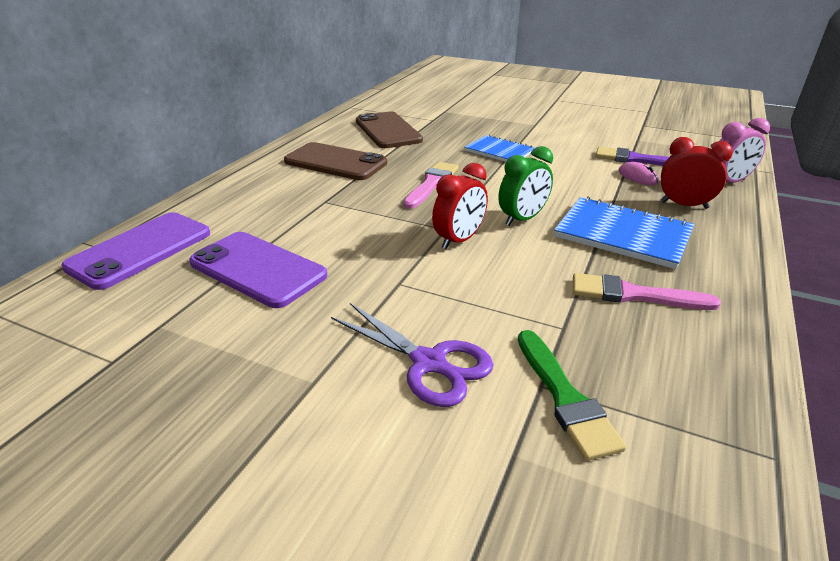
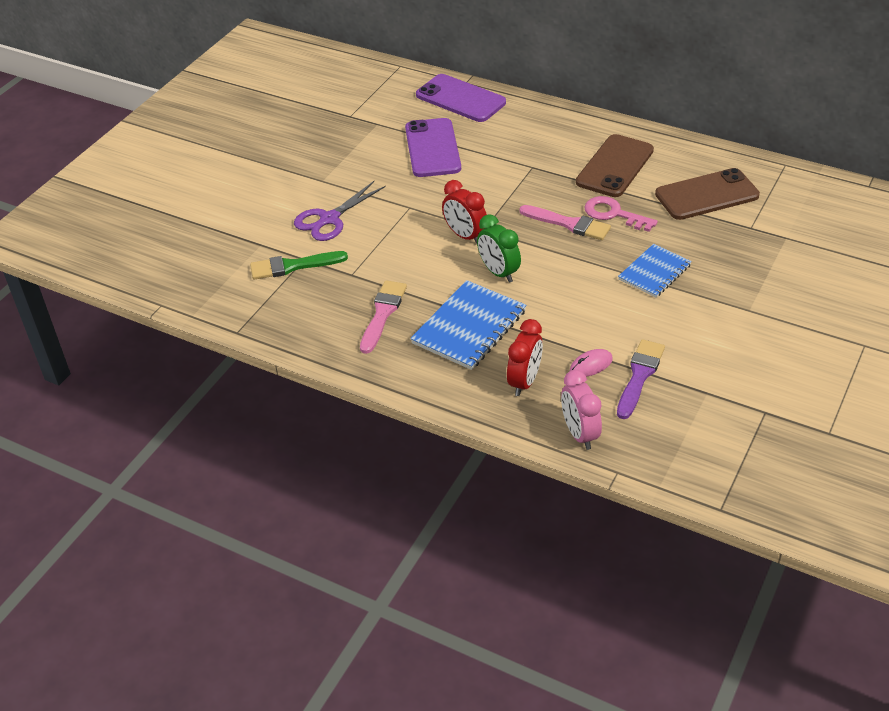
camera: 95 degrees right, 10 degrees up
purple phone [189,232,327,308] -> purple phone turned 45 degrees counterclockwise [405,118,461,177]
none -> pink key [584,196,658,232]

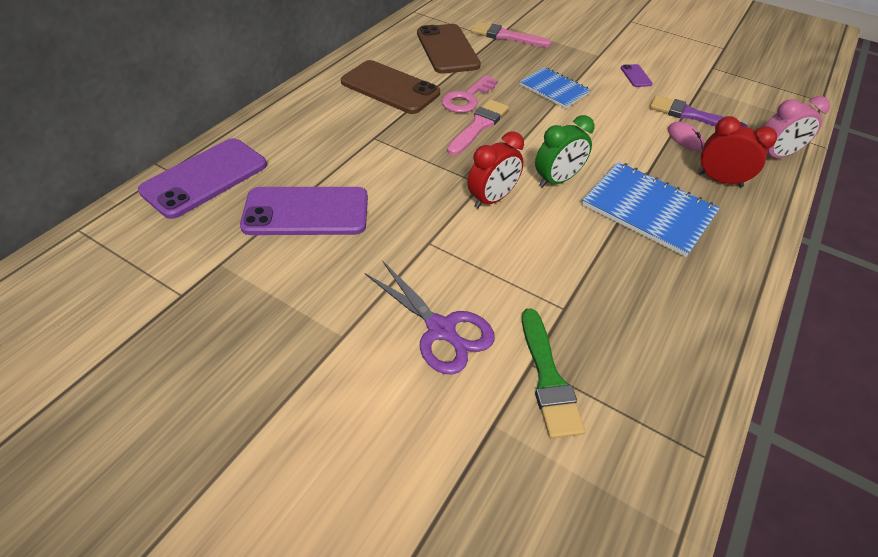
camera: 90 degrees left, 5 degrees up
pink brush [360,280,407,354] -> pink brush moved to [471,22,551,47]
none -> purple phone [621,64,653,87]

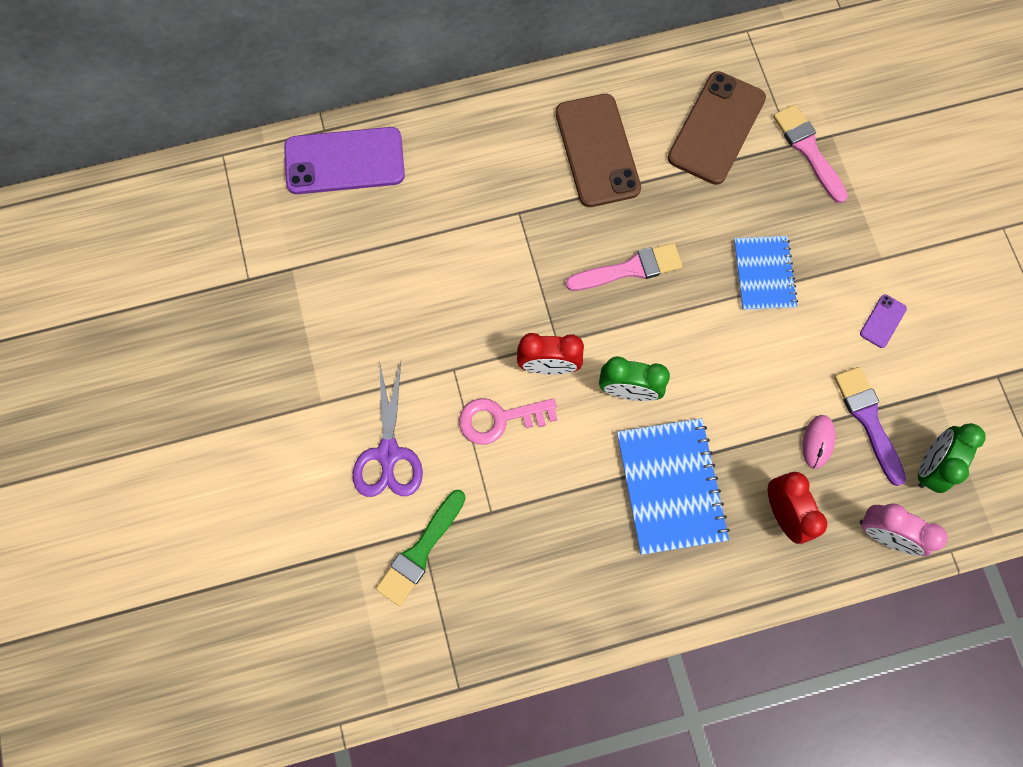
camera: 45 degrees right, 25 degrees up
purple phone [240,187,368,235] -> none
pink key [441,75,498,113] -> pink key moved to [459,398,558,445]
none -> green clock [918,423,985,493]

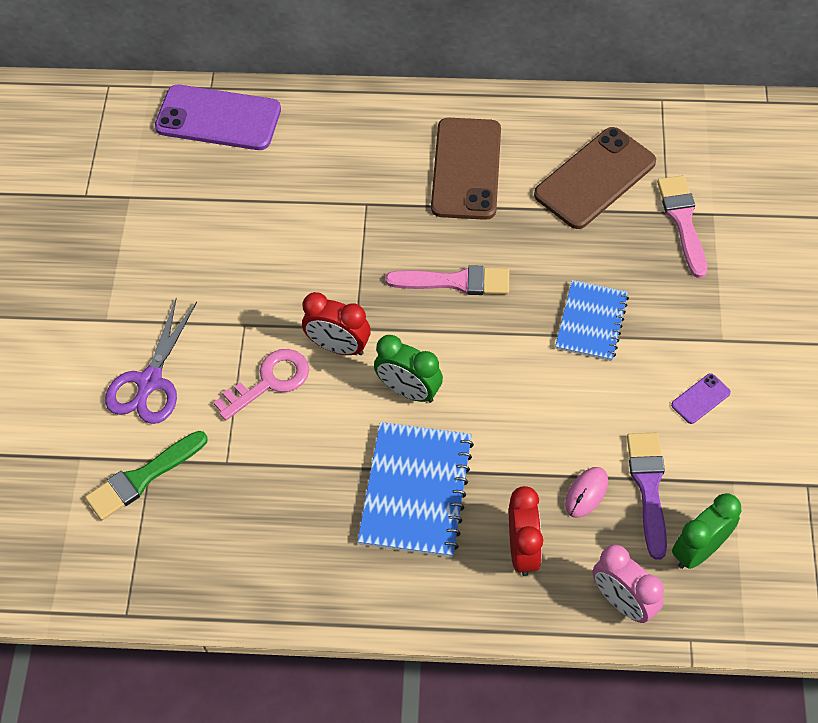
camera: 20 degrees right, 15 degrees down
pink key [459,398,558,445] -> pink key turned 135 degrees clockwise [213,349,309,421]

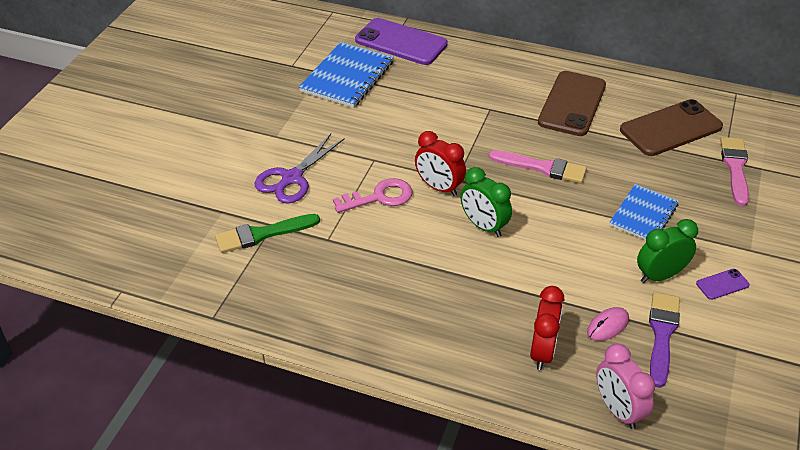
camera: 15 degrees right, 15 degrees down
blue notebook [357,422,474,558] -> blue notebook moved to [299,42,394,108]
green clock [672,493,741,569] -> green clock moved to [637,219,698,283]

